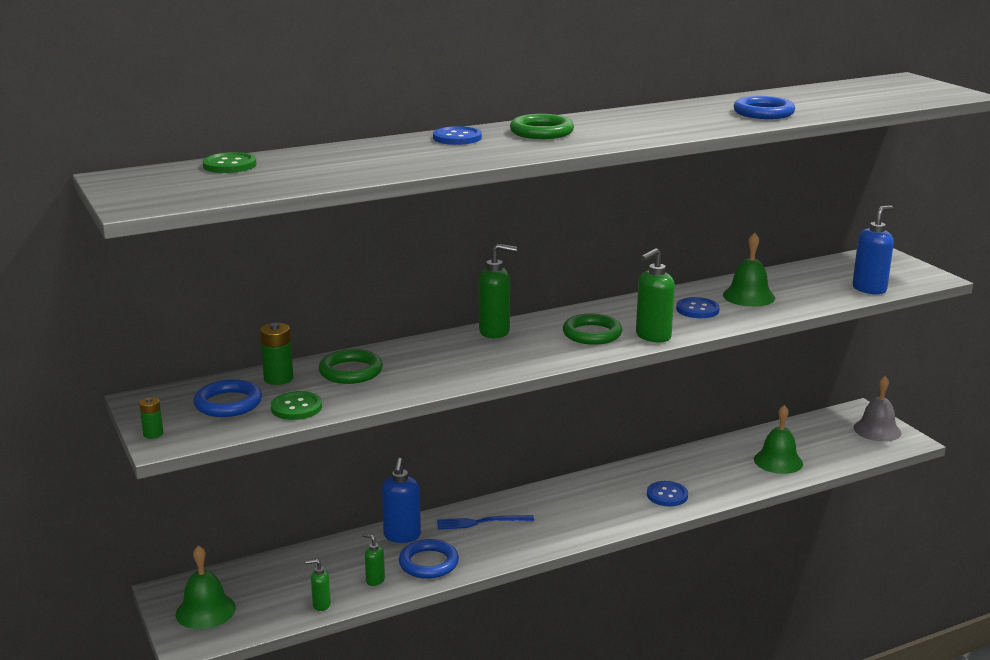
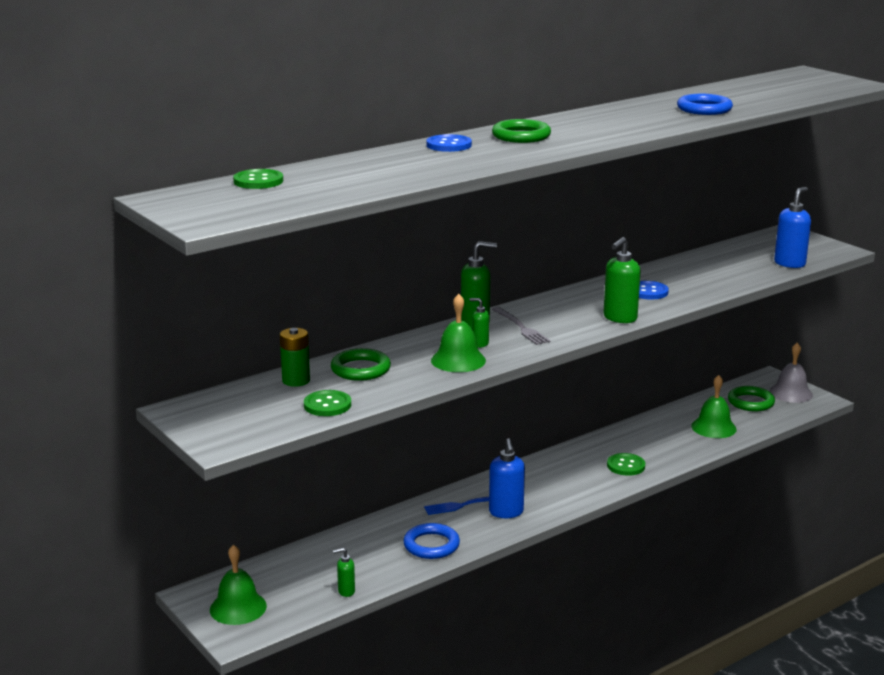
camera: 10 degrees left, 0 degrees up
green battery [139,397,163,439] -> none
blue ring [194,379,262,417] -> none
green soap dispenser [362,534,385,586] -> green soap dispenser moved to [469,298,489,348]
blue soap dispenser [382,458,421,543] -> blue soap dispenser moved to [489,438,525,518]
green ring [563,314,622,345] -> green ring moved to [728,386,775,411]
blue button [647,481,688,507] -> green button [607,453,645,476]
green bell [723,232,775,307] -> green bell moved to [431,294,486,372]
none -> grey fork [492,307,551,345]

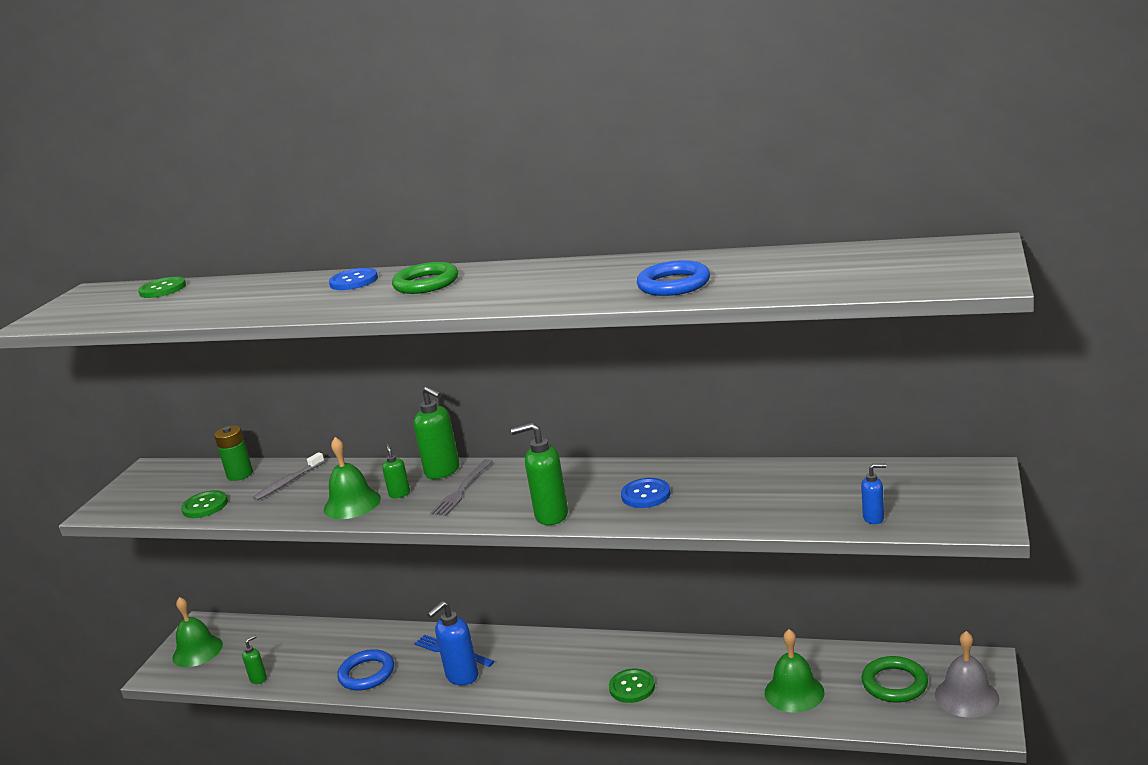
camera: 55 degrees right, 0 degrees up
green ring [331,348,391,381] -> grey toothbrush [253,452,325,501]
green soap dispenser [333,548,355,597] -> green soap dispenser turned 90 degrees clockwise [242,635,267,684]
blue soap dispenser [774,187,811,268] -> blue soap dispenser [861,464,886,524], size x0.55

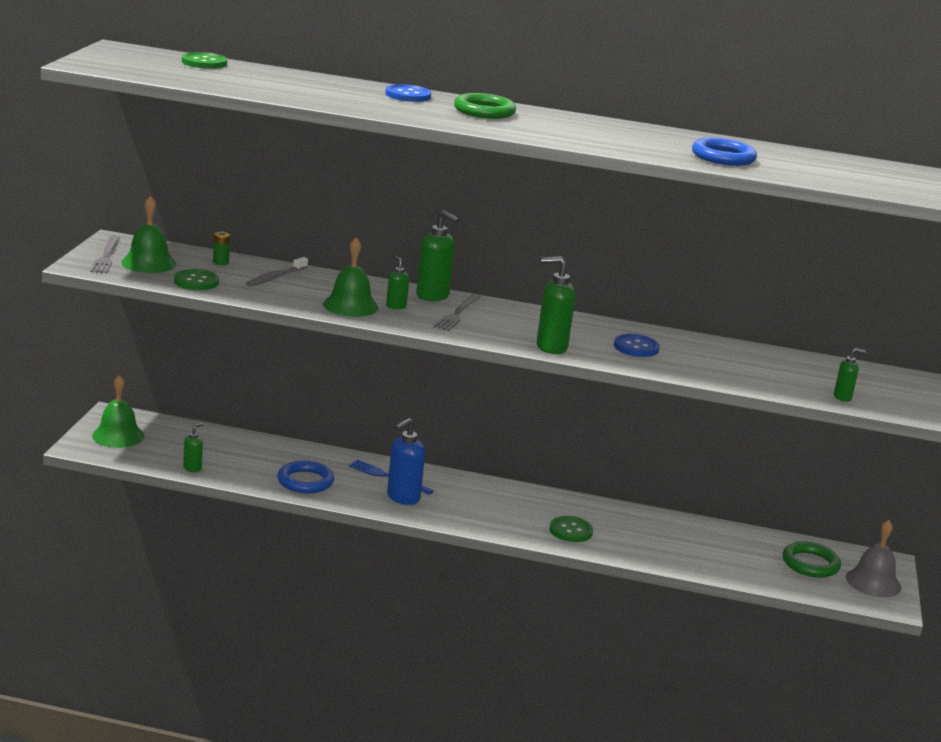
camera: 10 degrees left, 0 degrees up
green battery [214,426,253,481] -> green battery [213,231,230,265], size x0.61
green bell [765,629,824,713] -> green bell moved to [121,196,176,273]
blue soap dispenser [861,464,886,524] -> green soap dispenser [834,348,866,402]
none -> grey fork [90,236,120,273]

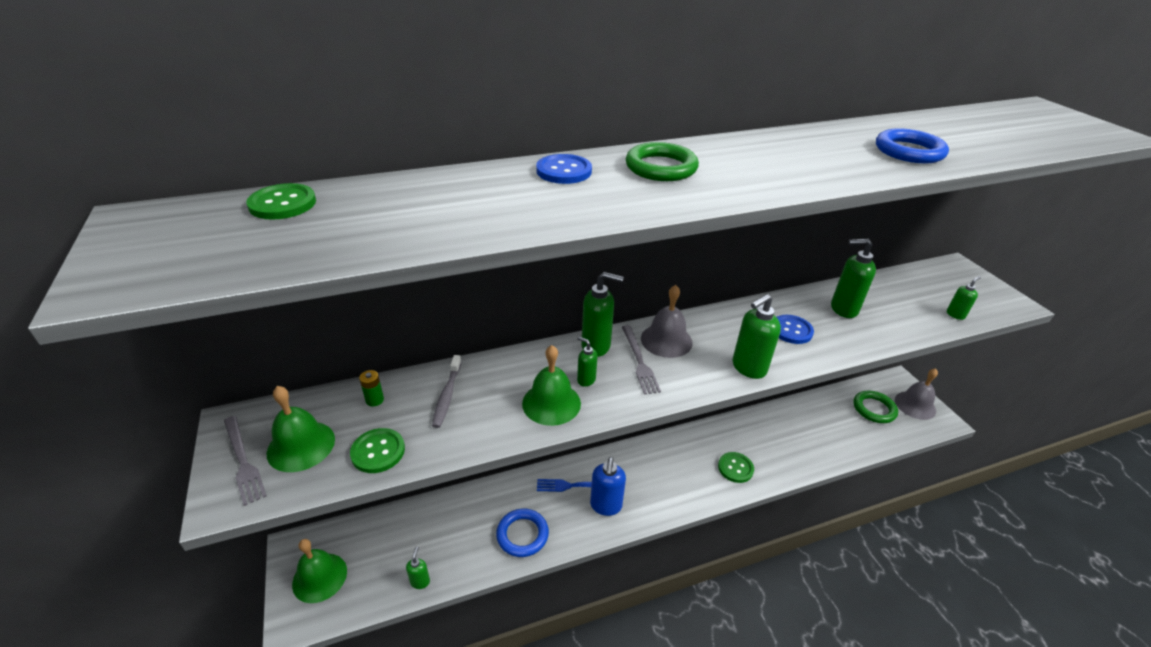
camera: 30 degrees left, 15 degrees up
none -> grey bell [641,285,693,358]
none -> green soap dispenser [831,238,876,318]

